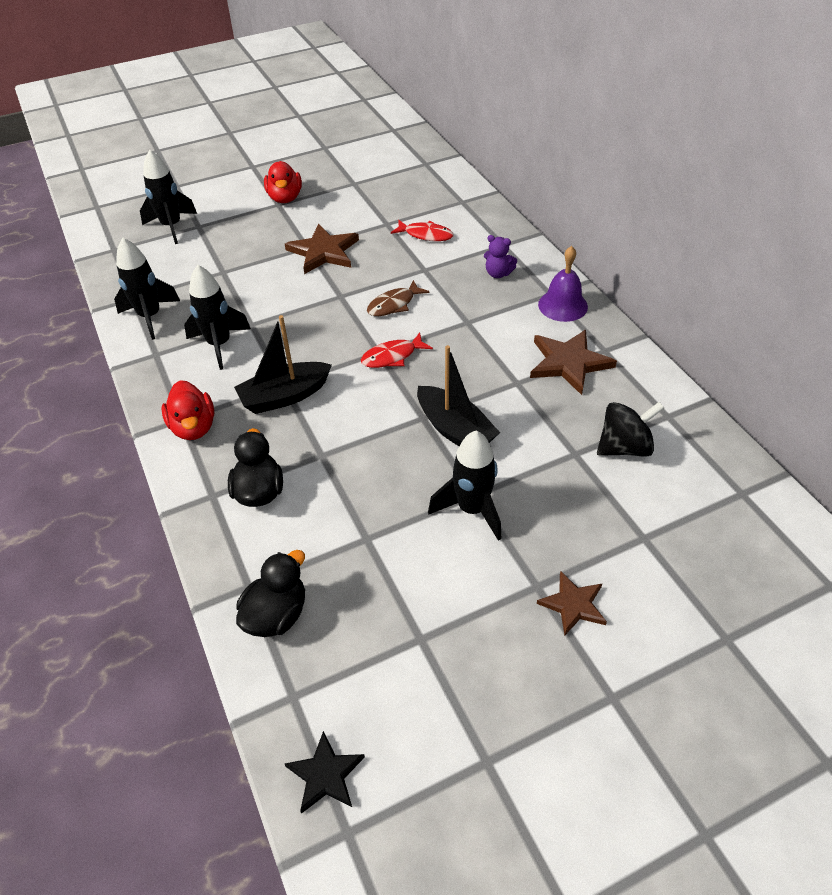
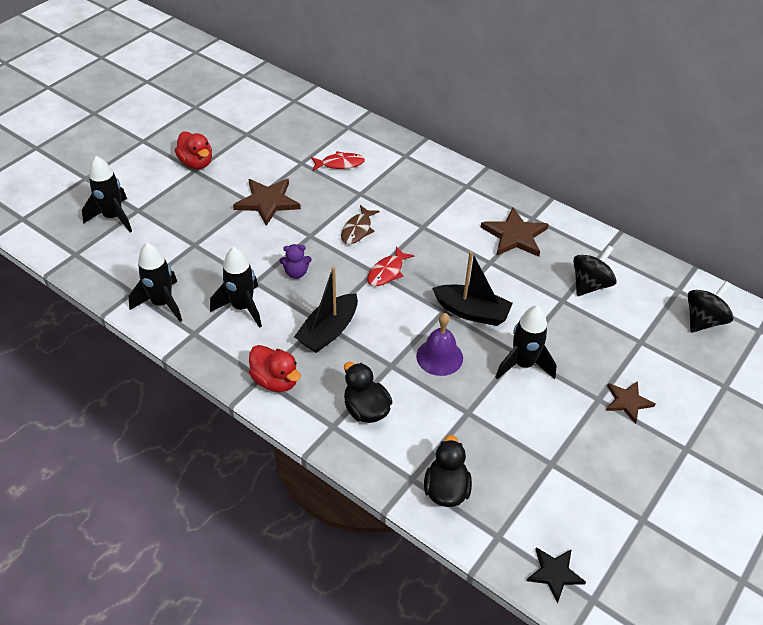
camera: 30 degrees left, 0 degrees up
purple teddy bear [484,235,517,278] -> purple teddy bear moved to [280,244,312,279]
purple bell [538,246,588,322] -> purple bell moved to [416,313,463,376]
none -> black spinning top [688,281,734,332]

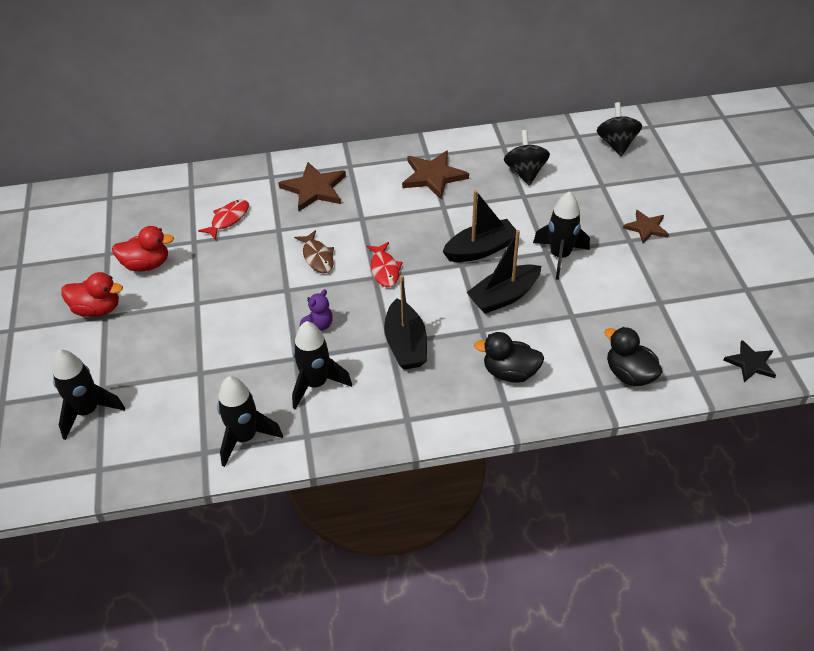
camera: 45 degrees left, 0 degrees up
brown star [233,179,301,226] -> brown star moved to [278,162,346,211]
red duck [249,345,301,392] -> red duck moved to [112,226,174,271]
purple bell [416,313,463,376] -> black boat [467,230,541,314]

